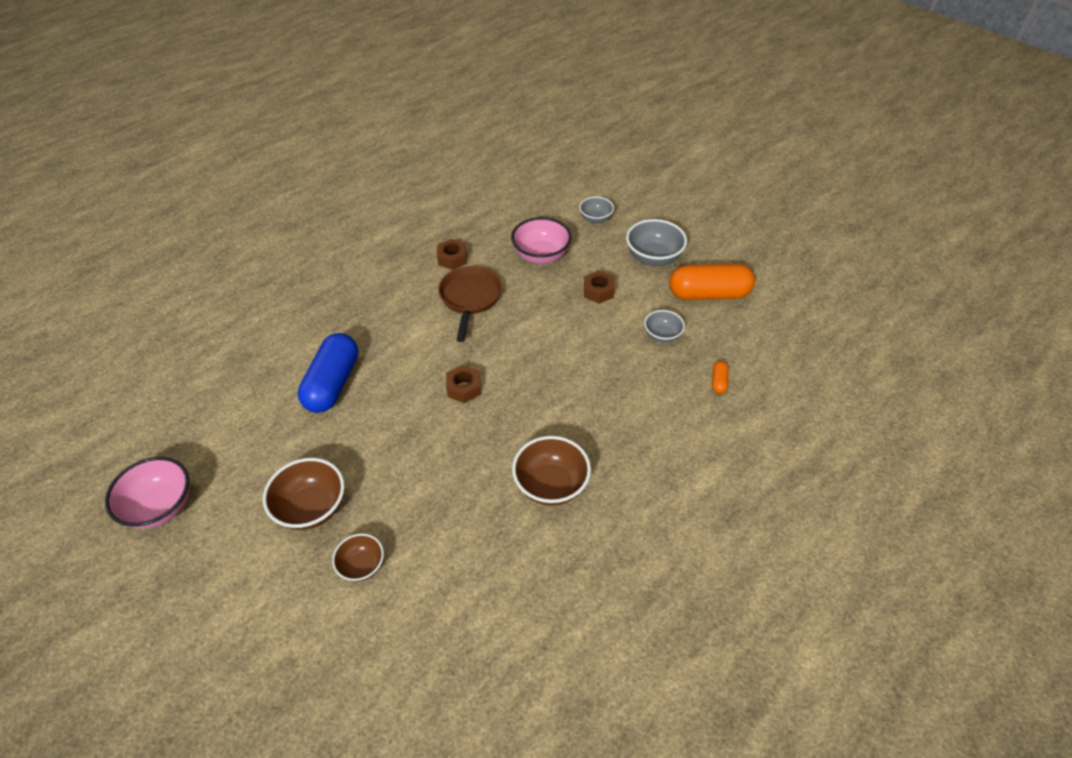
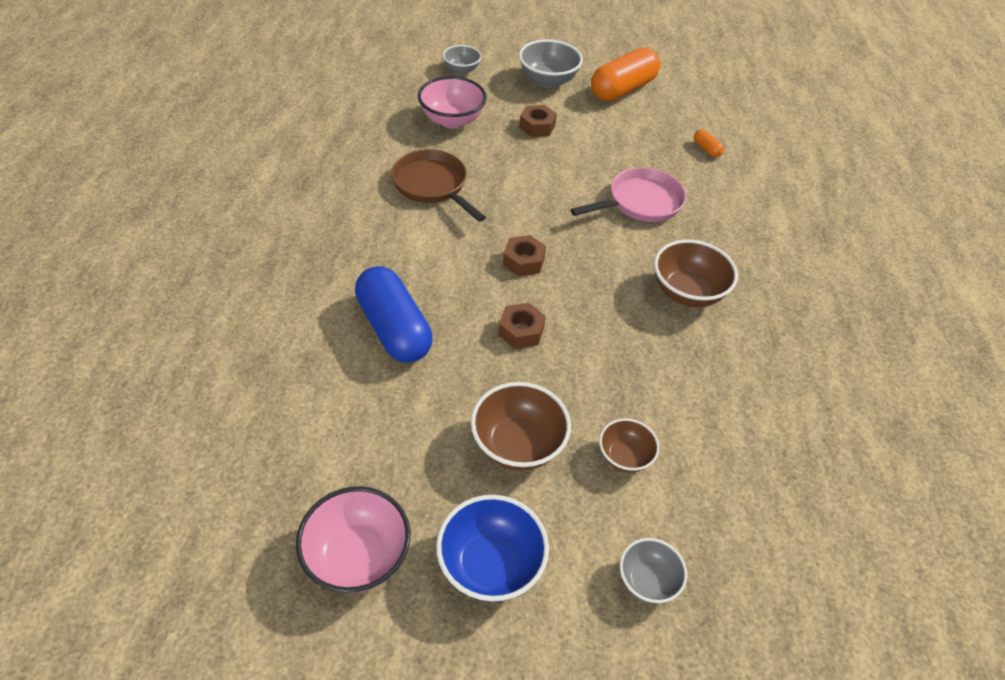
camera: 45 degrees left, 0 degrees up
brown nut [437,239,467,270] -> brown nut moved to [498,303,546,349]
grey bowl [644,310,685,343] -> grey bowl moved to [620,538,687,603]
none -> blue bowl [436,495,549,602]
none -> pink pan [571,168,686,222]

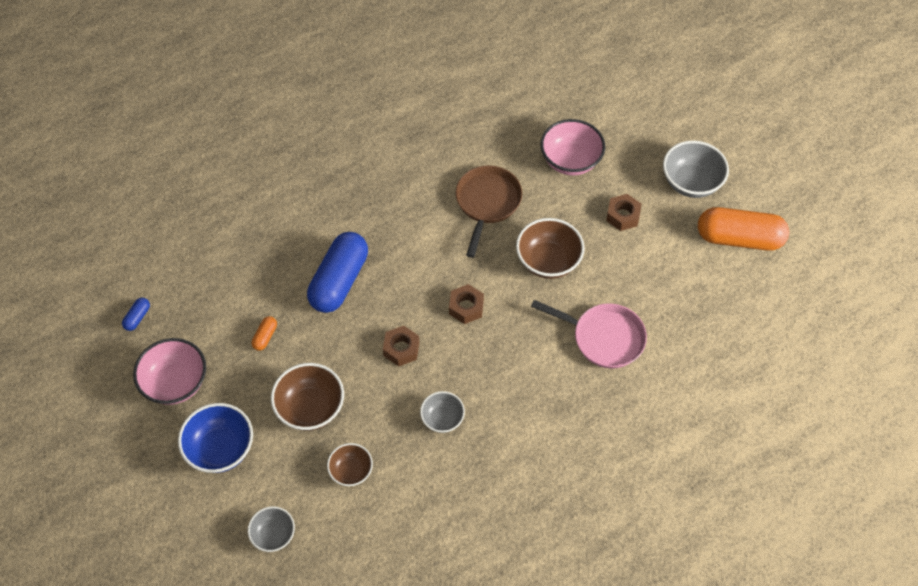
camera: 55 degrees right, 10 degrees up
grey bowl [443,45,481,74] -> grey bowl moved to [420,391,465,433]
brown bowl [654,240,738,307] -> brown bowl moved to [516,218,585,279]
orange capsule [694,129,724,157] -> orange capsule moved to [252,316,277,351]
none -> blue capsule [122,298,150,331]

